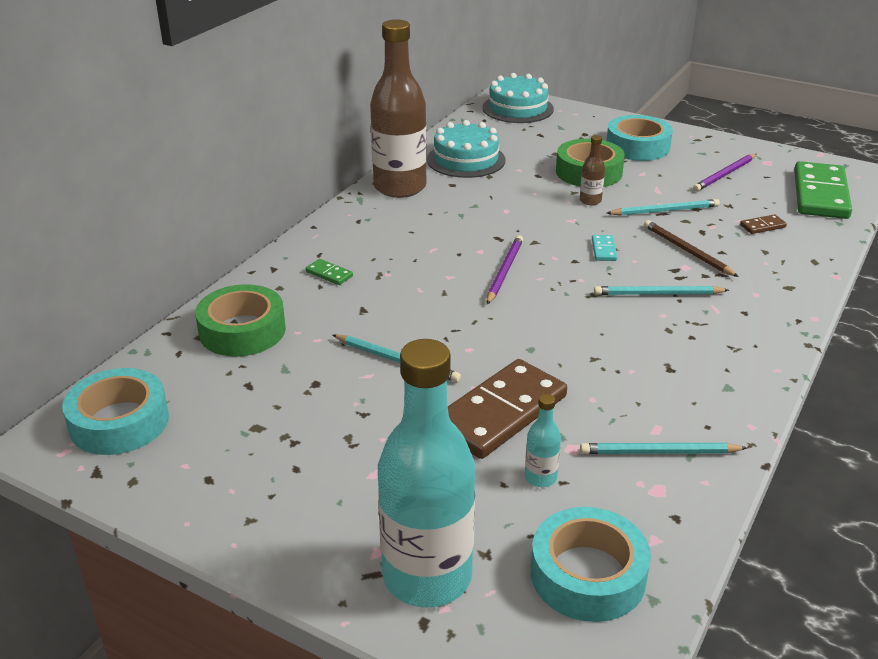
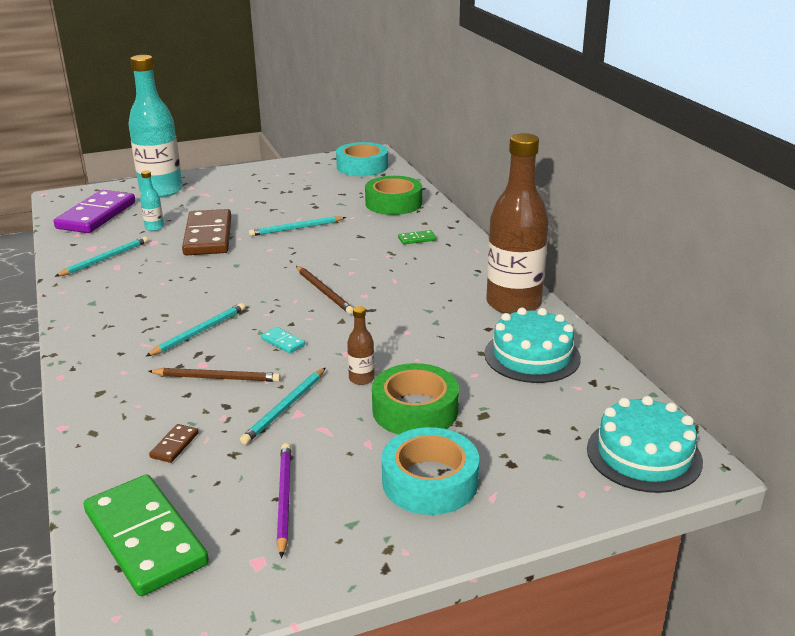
camera: 130 degrees right, 5 degrees down
purple pencil [486,235,523,304] -> brown pencil [296,266,354,314]
turquoise tape [531,507,651,622] -> purple domino [54,190,135,233]

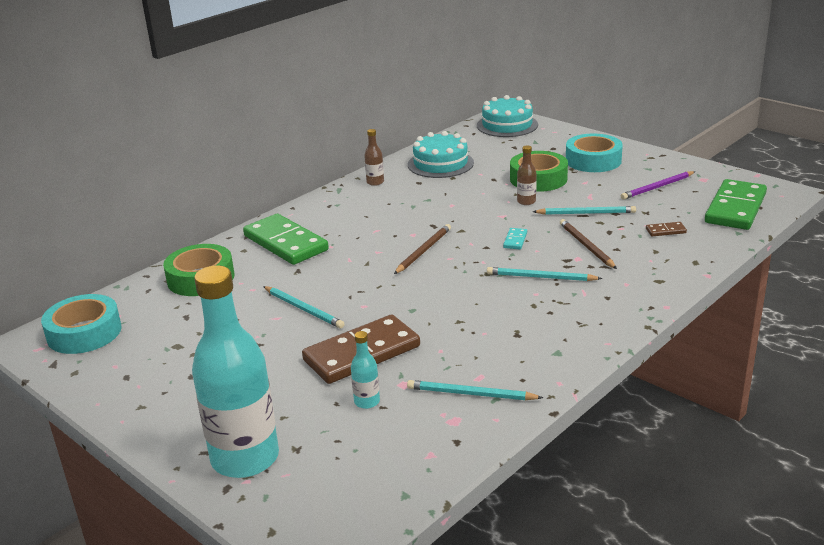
camera: 115 degrees left, 0 degrees up
purple domino [54,190,135,233] -> none
green domino [398,230,436,245] -> green domino [243,214,329,265], size x2.48
brown bottle [486,133,549,314] -> brown bottle [364,129,384,186], size x0.41

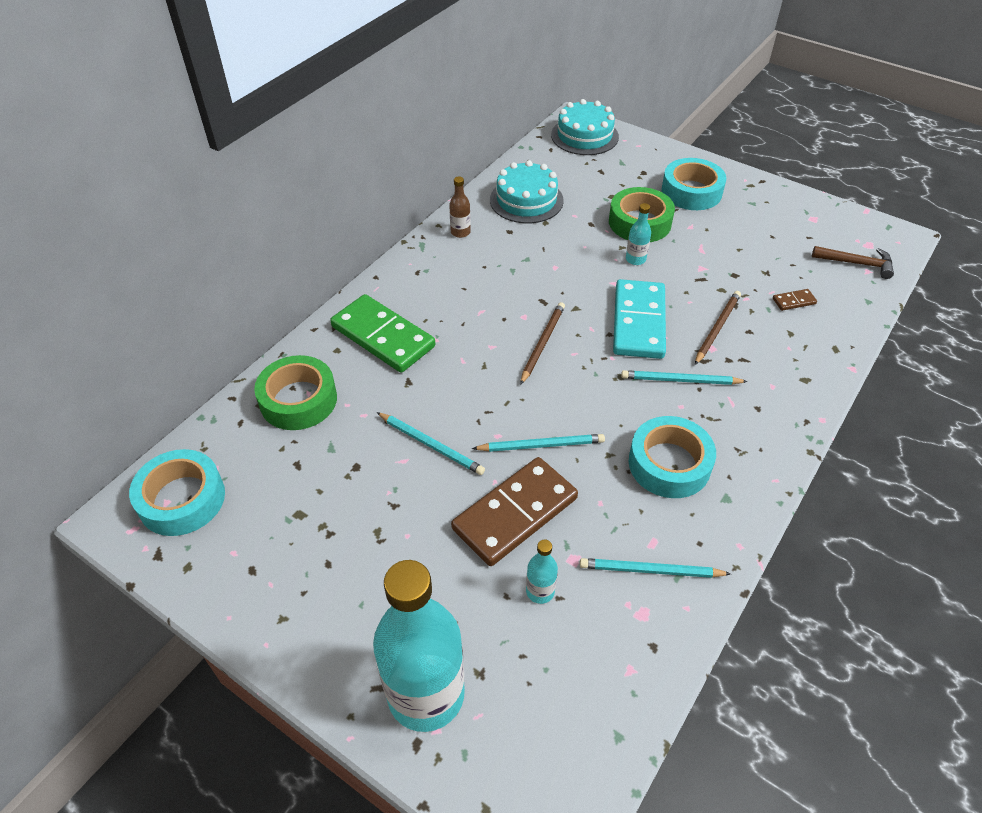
camera: 10 degrees left, 20 degrees up
turquoise domino [503,228,527,249] -> turquoise domino [613,279,666,359], size x2.48
brown bottle [517,146,537,205] -> turquoise bottle [626,203,651,265]
turquoise pencil [533,206,636,215] -> turquoise pencil moved to [472,434,605,452]
brown pencil [560,219,617,269] -> brown pencil turned 60 degrees clockwise [695,291,741,365]
purple pencil [621,171,696,200] -> none
green domino [705,179,767,230] -> brown hammer [812,246,894,279]
none -> turquoise tape [629,416,716,498]

